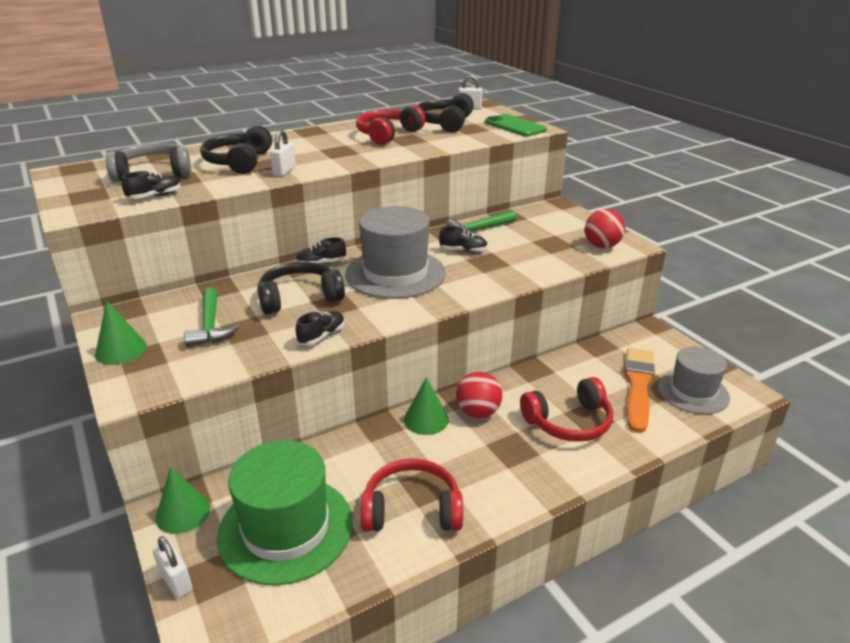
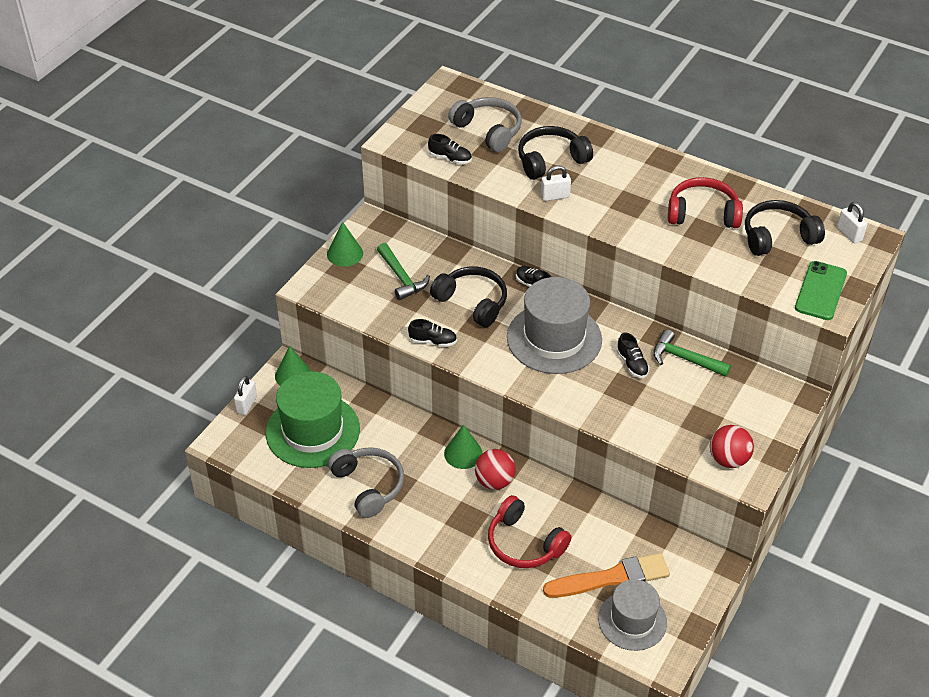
camera: 60 degrees right, 15 degrees up
green hammer [184,287,239,347] -> green hammer turned 75 degrees counterclockwise [377,243,430,300]
red headphones [360,458,463,532] -> grey headphones [328,447,404,518]

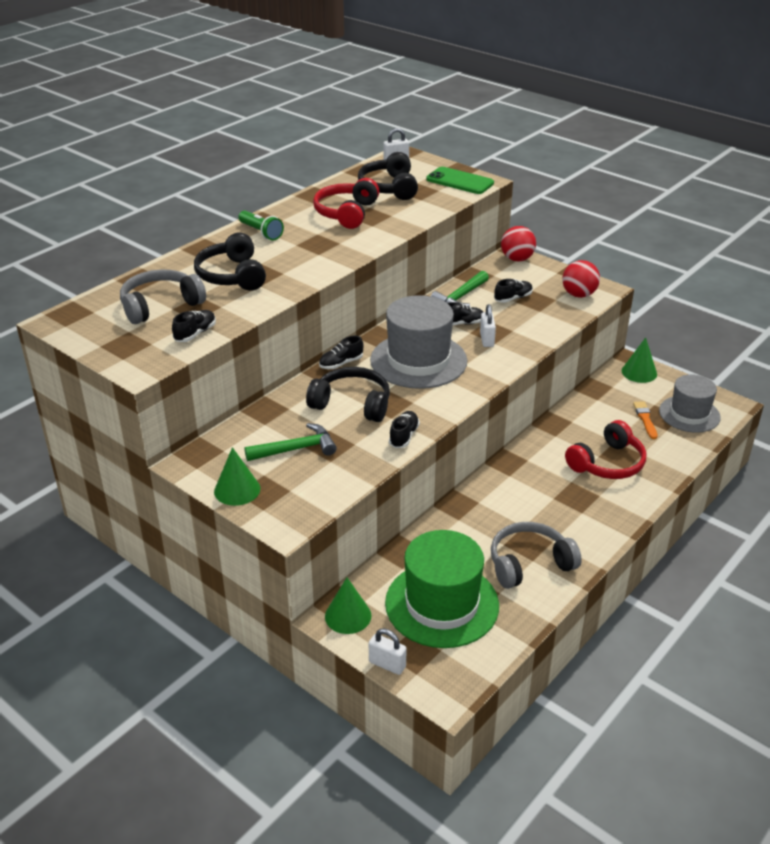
camera: 80 degrees left, 10 degrees down
black headphones [430,266,507,327] -> black headphones turned 60 degrees clockwise [306,367,390,422]
green cone [444,424,483,469] -> green cone moved to [621,337,657,383]
red ball [475,449,516,490] -> red ball moved to [501,226,536,261]
white padlock [541,166,571,201] -> white padlock moved to [480,304,496,347]
orange brush [543,553,670,598] -> orange brush [633,401,657,439], size x0.50
none -> green flashlight [238,211,284,240]
none -> black shoe [494,279,533,303]

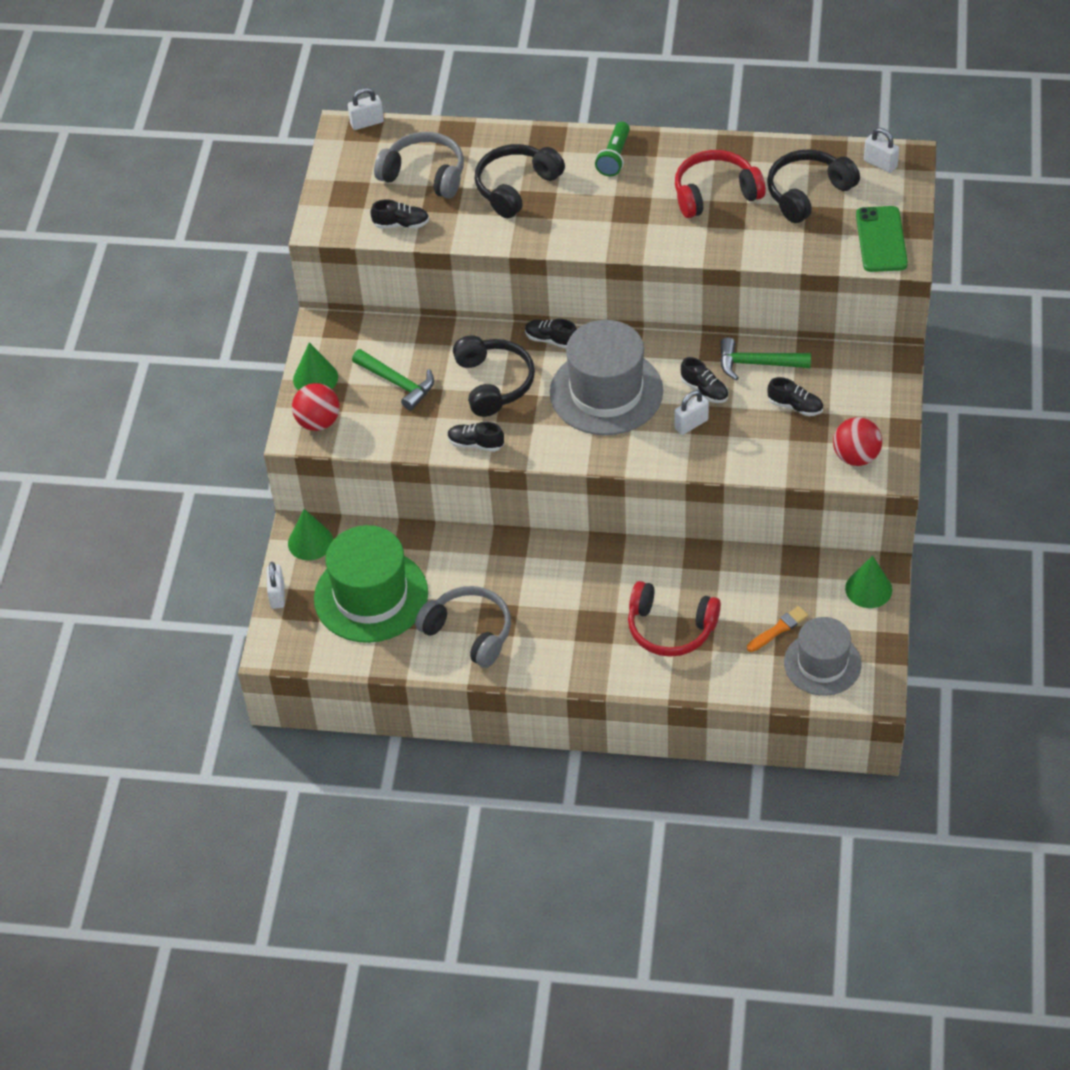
camera: 60 degrees right, 15 degrees up
black shoe [389,411,420,448] -> black shoe turned 150 degrees counterclockwise [447,422,504,452]
red ball [501,226,536,261] -> red ball moved to [292,383,340,431]
none -> white padlock [348,88,384,130]

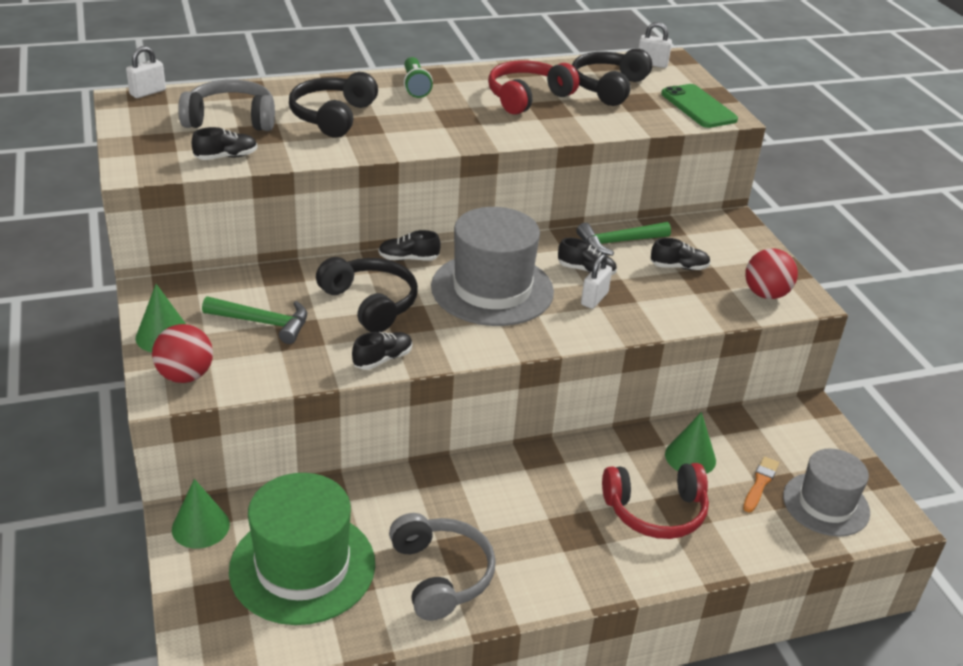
camera: 30 degrees left, 15 degrees down
white padlock [267,562,285,609] -> none
grey headphones [415,586,511,668] -> grey headphones turned 60 degrees clockwise [389,513,496,621]
black shoe [447,422,504,452] -> black shoe turned 150 degrees clockwise [352,332,412,370]
green cone [845,556,892,608] -> green cone moved to [665,412,716,474]

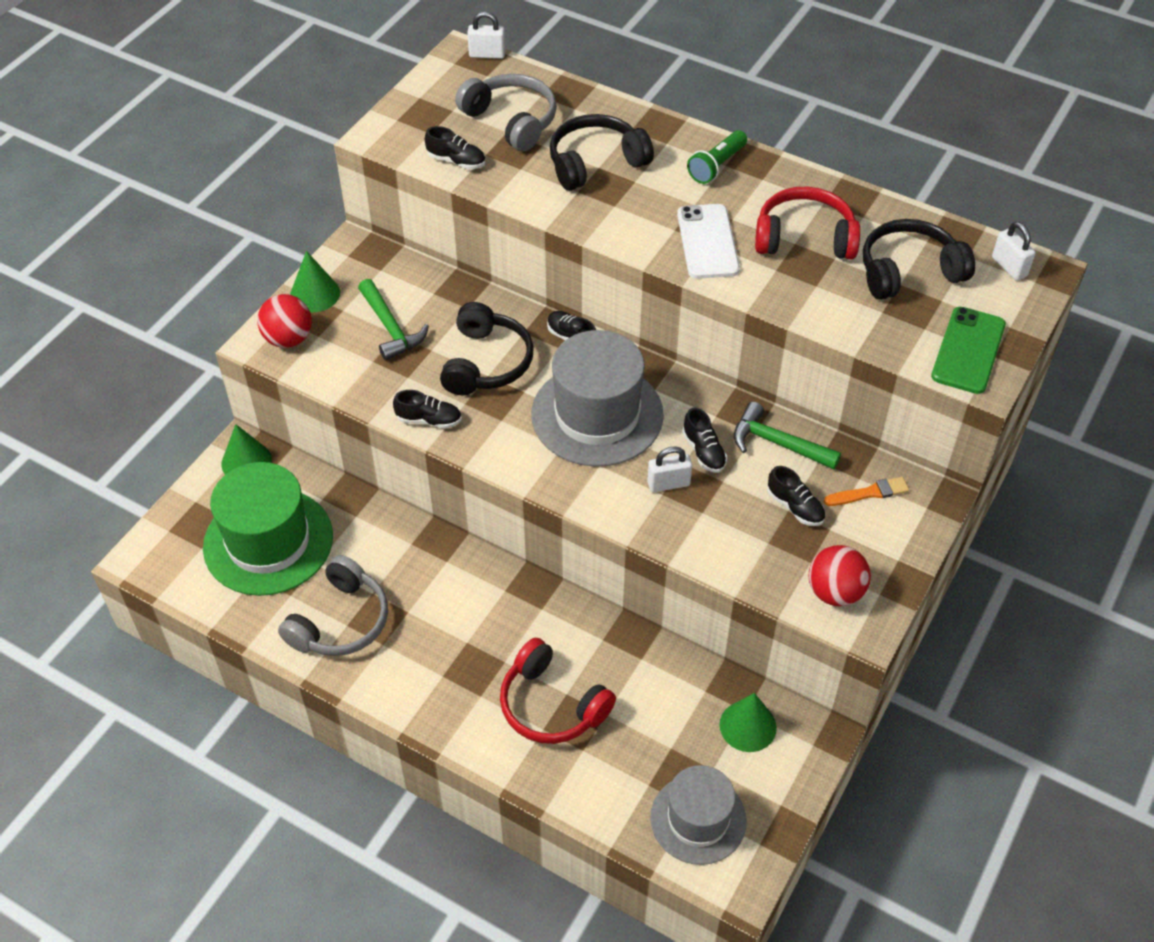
camera: 50 degrees right, 15 degrees up
green cone [665,412,716,474] -> green cone moved to [720,693,777,752]
orange brush [743,457,779,512] -> orange brush moved to [824,477,909,506]
none -> white phone [677,204,740,279]

